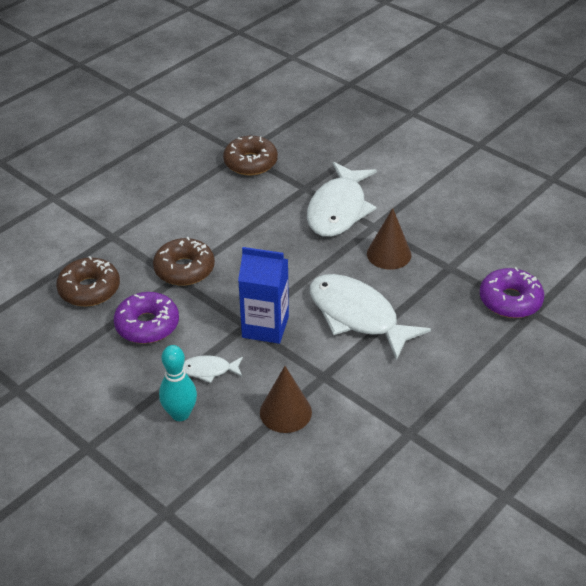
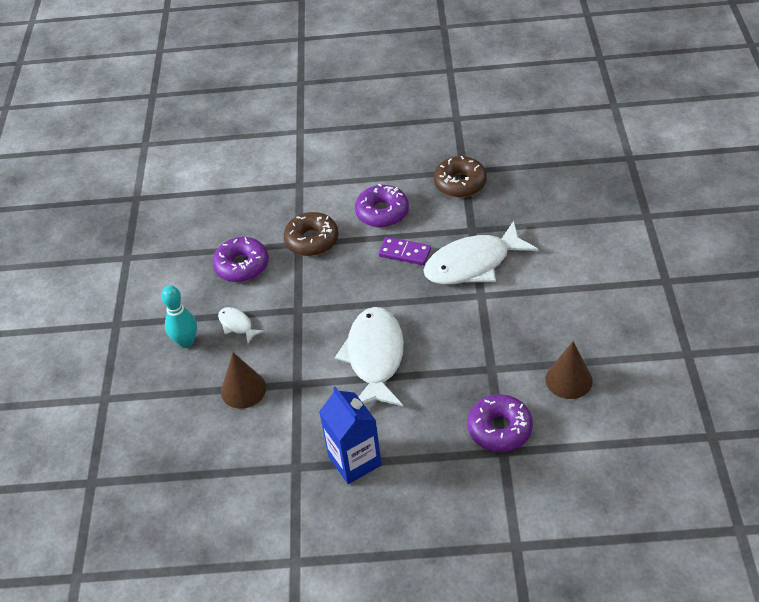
camera: 50 degrees right, 5 degrees up
brown donut [56,256,120,306] -> none
blue carton [238,247,289,344] -> blue carton moved to [319,386,382,484]
brown cone [367,208,411,270] -> brown cone moved to [545,342,593,399]
none -> purple donut [355,184,409,227]
none -> purple domino [378,237,431,265]

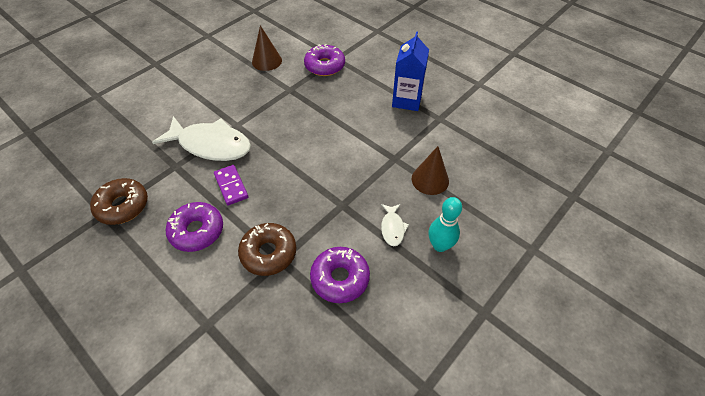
camera: 140 degrees left, 5 degrees up
white fish [335,307,404,406] -> none

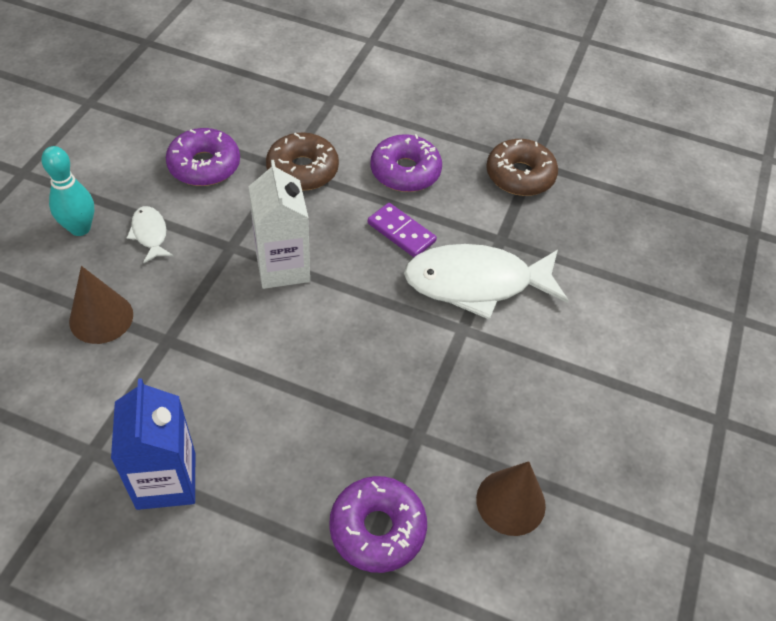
camera: 155 degrees right, 0 degrees up
none -> white carton [248,160,310,289]

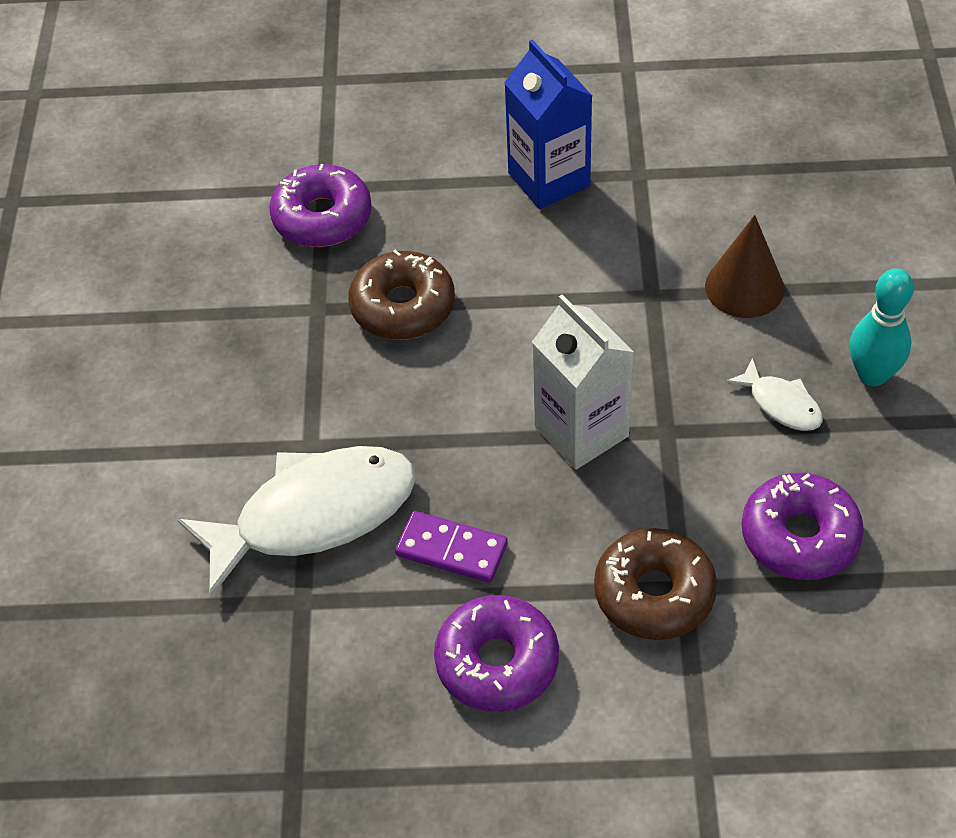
camera: 165 degrees right, 0 degrees up
brown cone [476,461,546,536] -> none
brown donut [486,139,558,196] -> brown donut moved to [348,250,455,340]

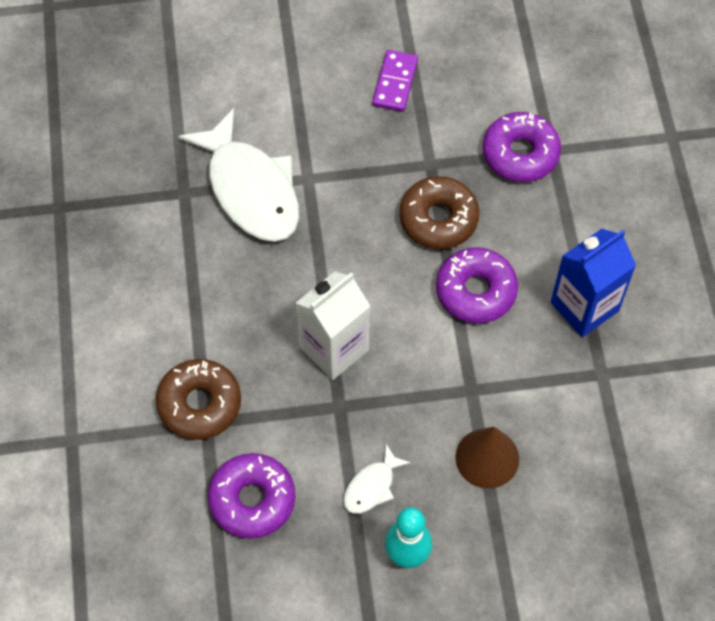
camera: 80 degrees right, 10 degrees up
purple domino [395,511,508,583] -> purple domino moved to [372,50,418,112]
purple donut [434,595,559,712] -> purple donut moved to [436,247,518,324]

